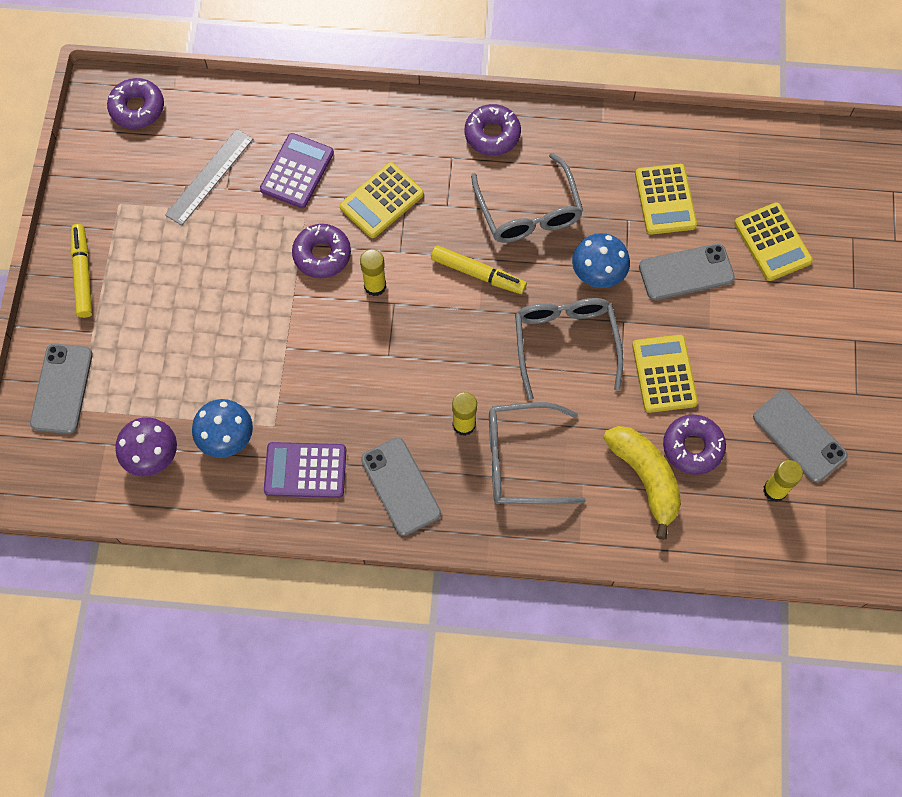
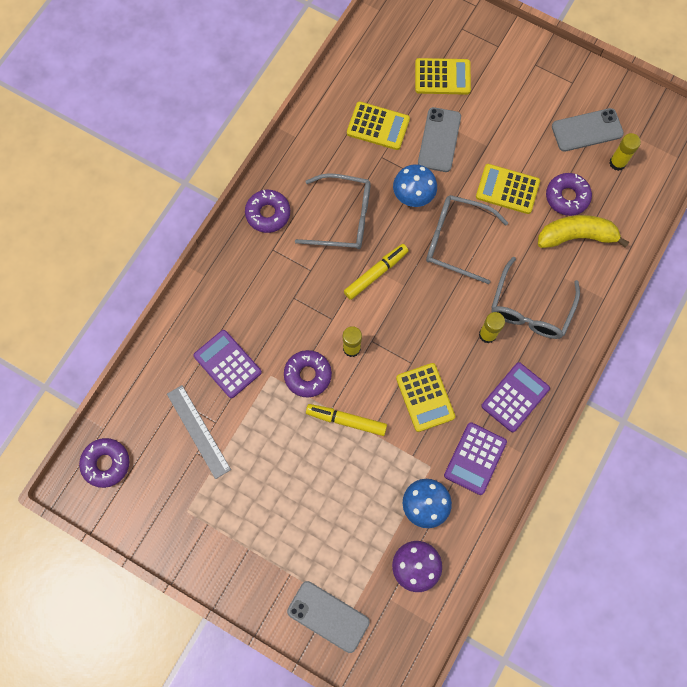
camera: 65 degrees left, 5 degrees up
yellow marker [71,224,92,318] -> yellow marker moved to [306,404,387,436]
yellow calculator [339,162,424,238] -> yellow calculator moved to [396,363,455,432]
grey phone [361,437,441,536] -> purple calculator [481,362,550,432]

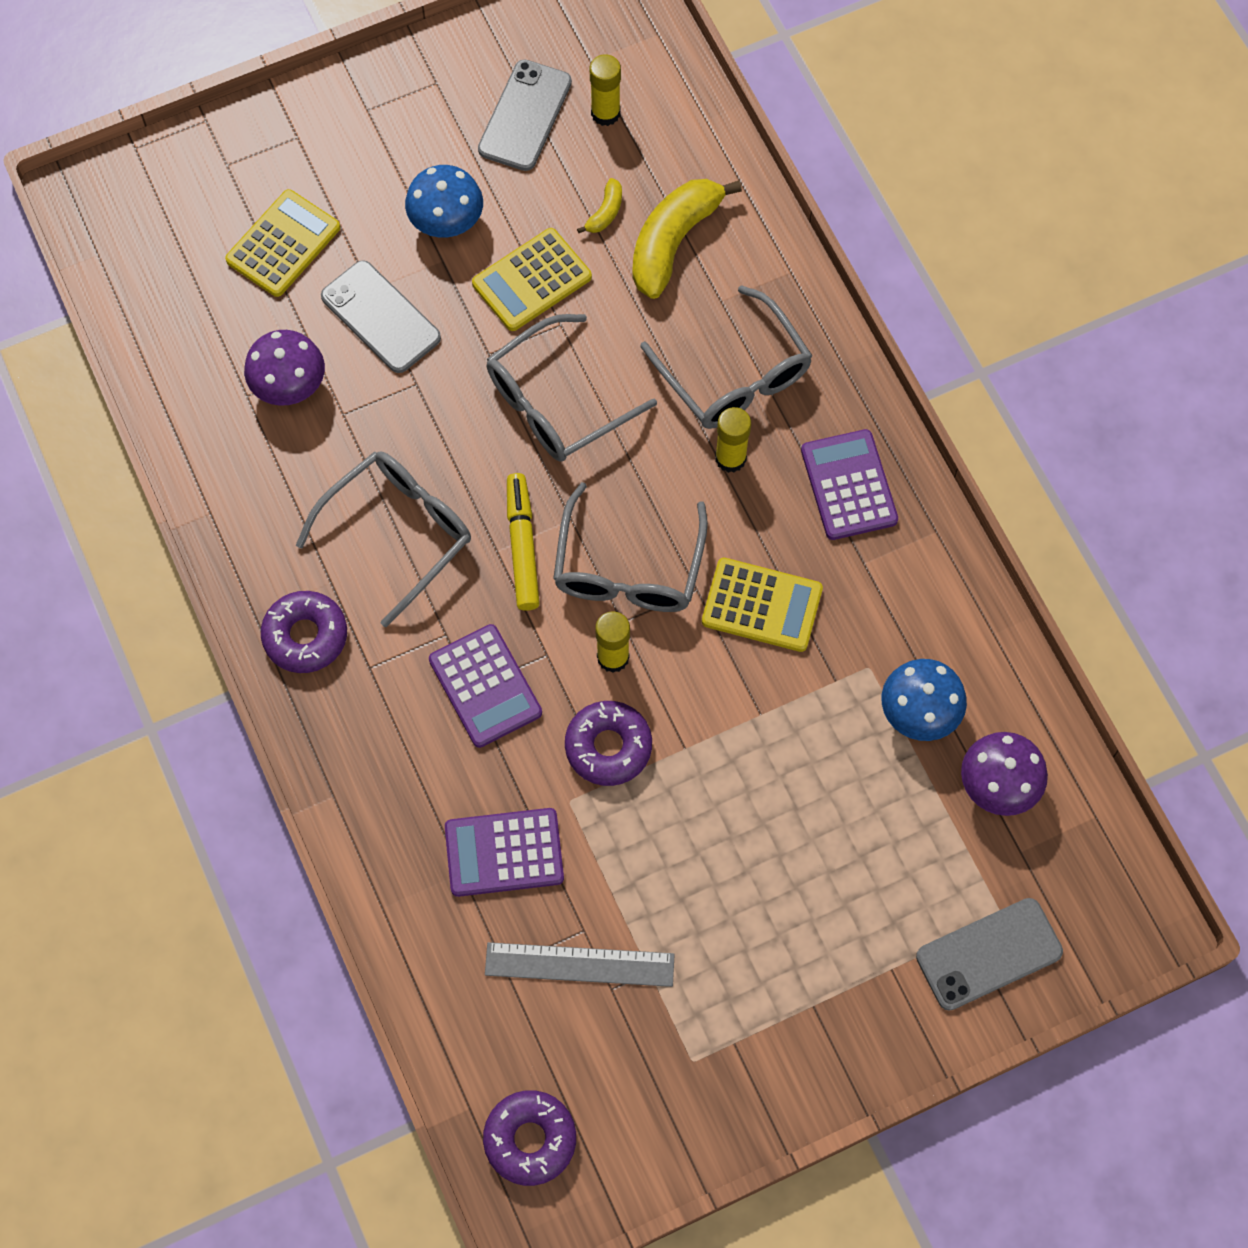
camera: 55 degrees left, 5 degrees down
yellow marker [306,404,387,436] -> none
yellow calculator [347,101,410,150] -> purple mushroom [244,330,325,406]
blue mushroom [393,164,437,207] -> blue mushroom moved to [405,165,483,237]
purple calculator [444,422,507,495] -> purple calculator moved to [429,624,542,748]
purple donut [546,173,592,216] -> yellow banana [577,178,622,233]
none -> grey glasses [553,482,708,612]

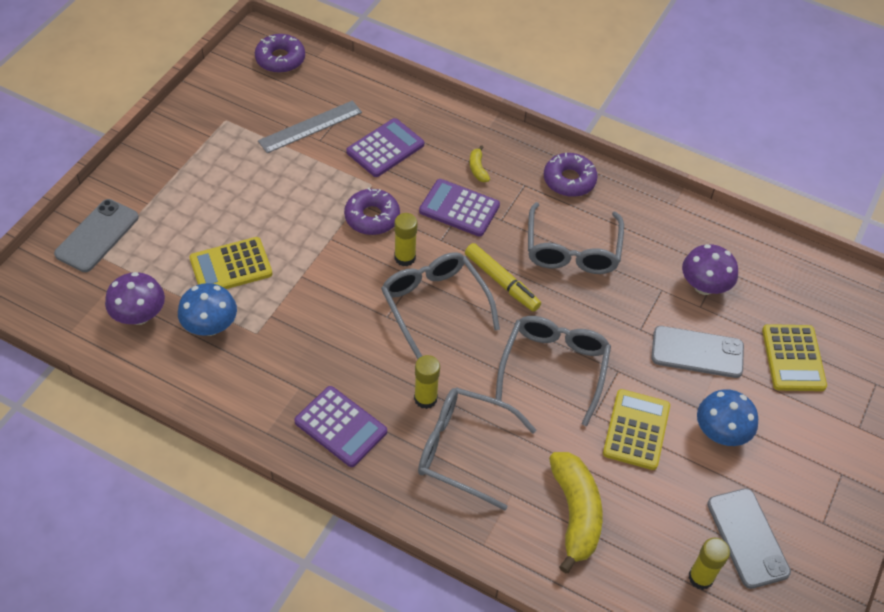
camera: 140 degrees right, 15 degrees down
yellow banana [577,178,622,233] -> yellow banana moved to [470,145,490,182]
yellow calculator [702,558,823,652] -> yellow calculator moved to [189,237,272,289]

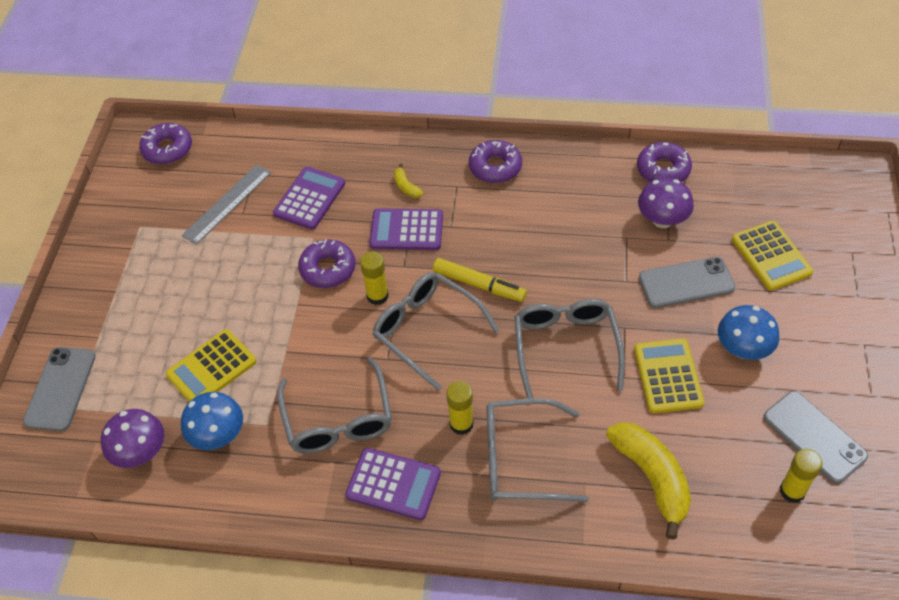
camera: 15 degrees left, 0 degrees up
grey glasses [528,202,624,274] -> grey glasses moved to [277,357,392,454]
none -> purple donut [637,142,692,182]

